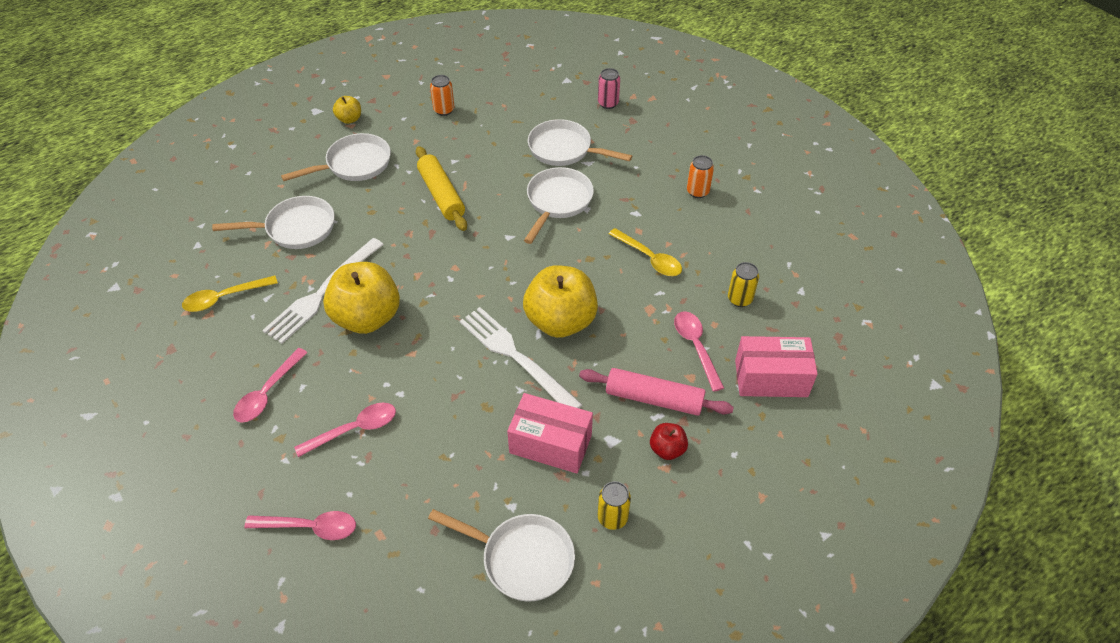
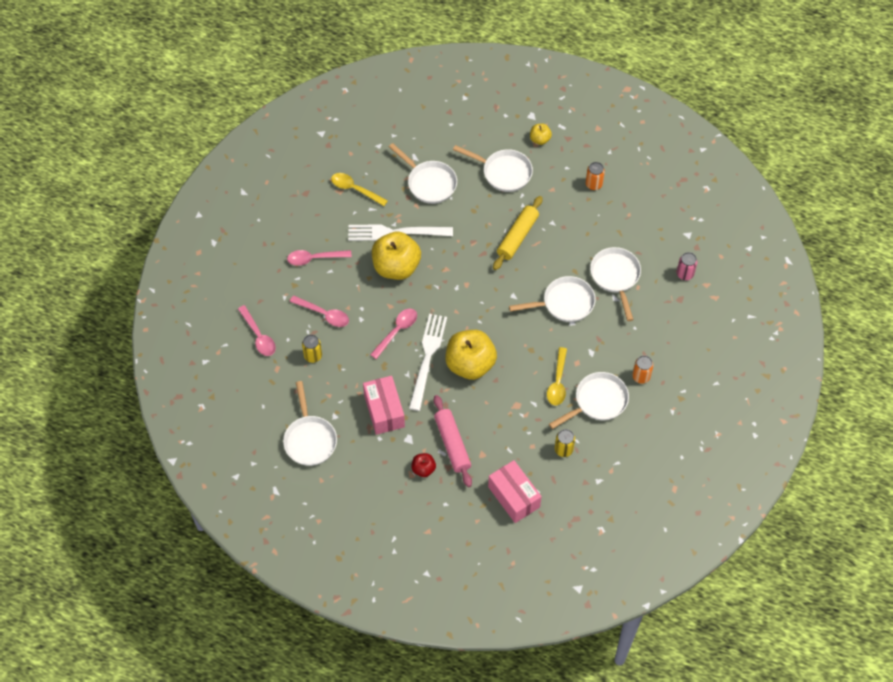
camera: 55 degrees right, 10 degrees up
yellow can [598,481,631,530] -> yellow can moved to [302,335,322,363]
pink spoon [674,311,724,392] -> pink spoon moved to [370,309,417,359]
none -> white pan [549,372,629,429]

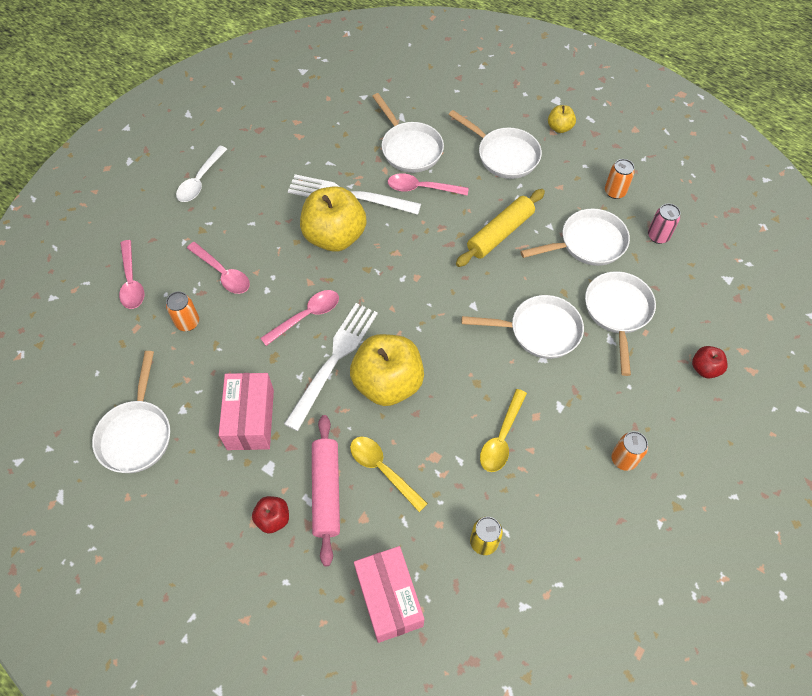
camera: 15 degrees right, 0 degrees up
pink spoon [287,250,352,266] -> pink spoon moved to [388,173,469,196]
yellow can [302,335,322,363] -> orange can [166,292,199,331]
yellow spoon [331,173,388,206] -> yellow spoon moved to [350,437,428,512]
white pan [549,372,629,429] -> white pan moved to [520,208,630,266]
pink can [677,252,697,280] -> pink can moved to [648,204,680,244]
none -> white spoon [176,146,227,202]
none -> red apple [692,346,728,379]

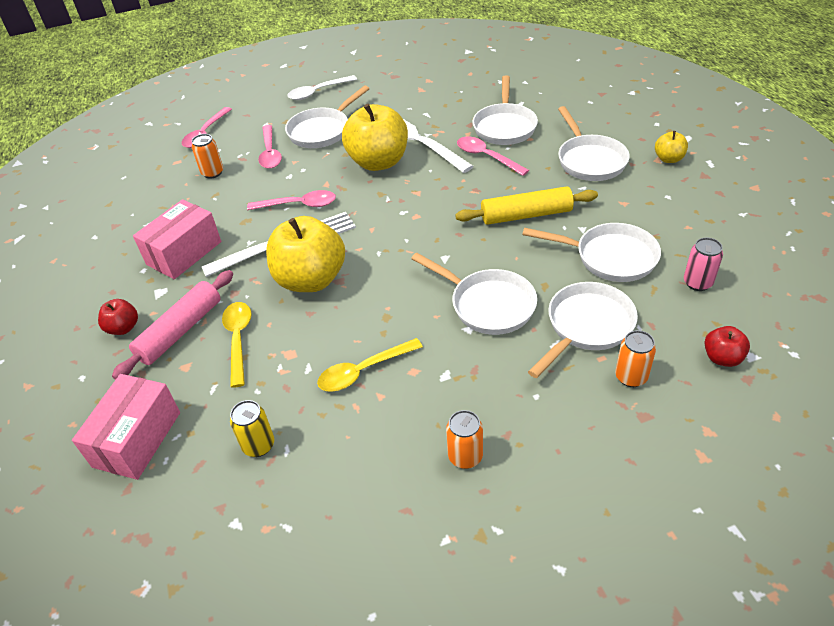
camera: 40 degrees right, 15 degrees down
white pan [92,351,170,473] -> white pan moved to [285,85,370,148]
orange can [605,159,635,199] -> orange can moved to [615,330,656,387]
red apple [692,346,728,379] -> red apple moved to [705,326,750,367]

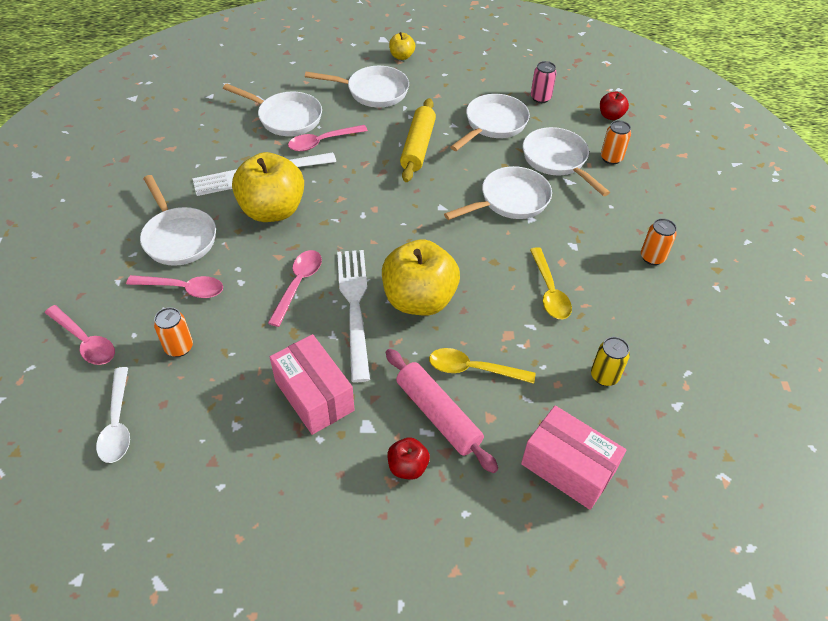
camera: 75 degrees left, 5 degrees up
white spoon [287,75,357,100] -> white spoon moved to [96,367,130,463]

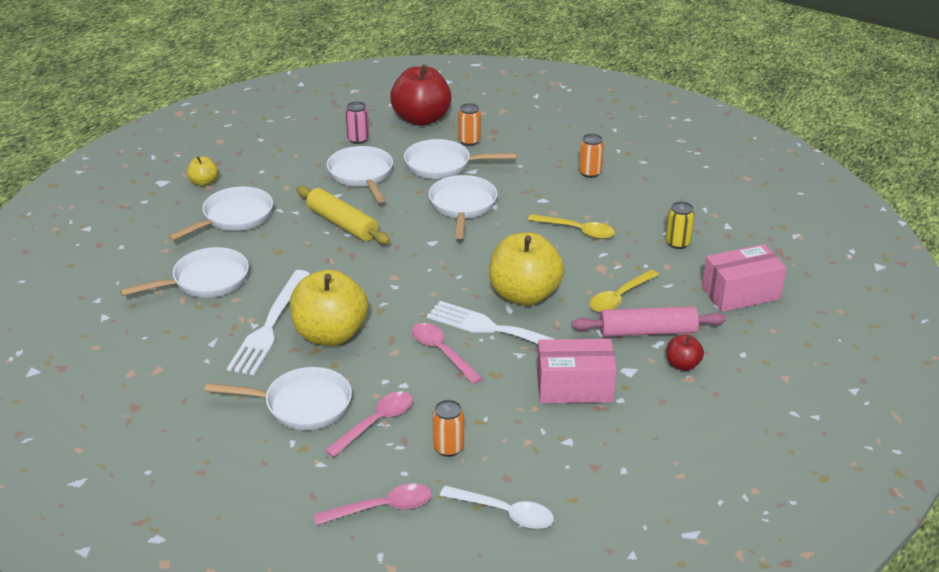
camera: 55 degrees left, 15 degrees down
pink spoon [288,125,368,151] -> none
red apple [600,92,629,120] -> red apple [390,64,452,126], size x2.15

